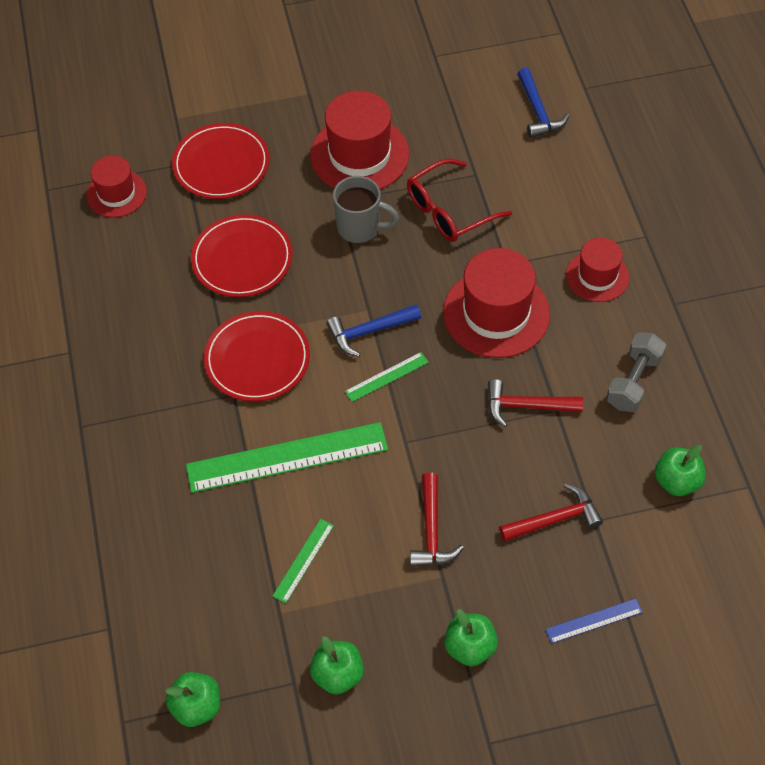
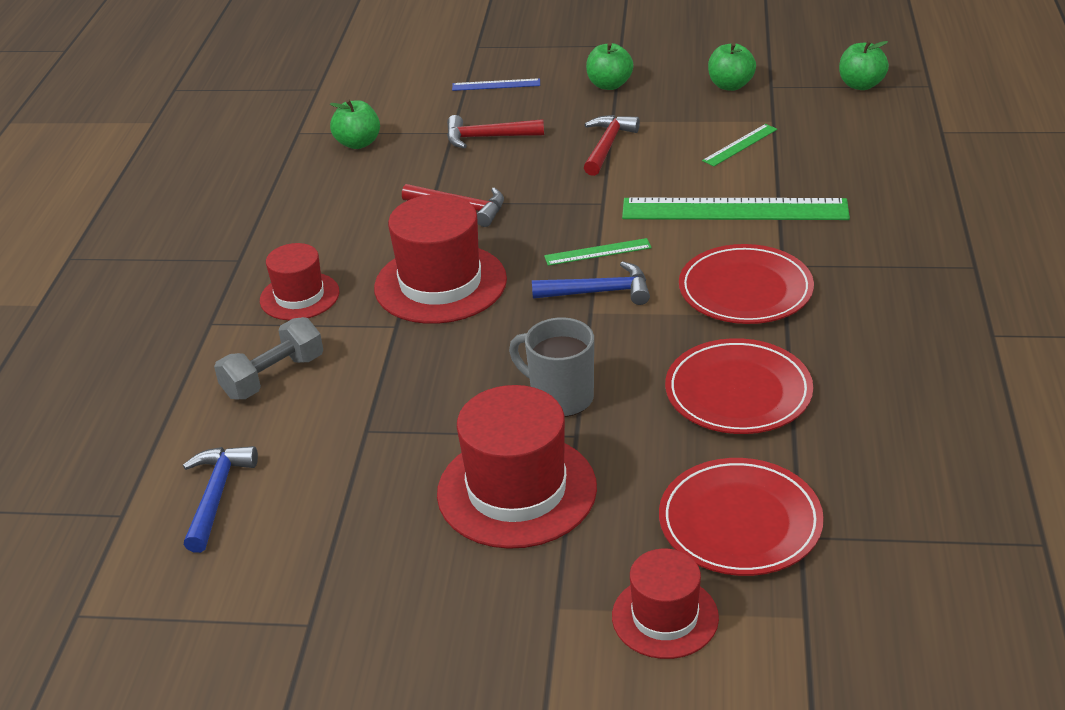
camera: 160 degrees left, 20 degrees down
red hat [86,156,147,218] -> red hat moved to [612,549,719,659]
red glasses [407,159,512,242] -> none
grey dumbbell [606,332,666,412] -> grey dumbbell moved to [214,317,323,399]

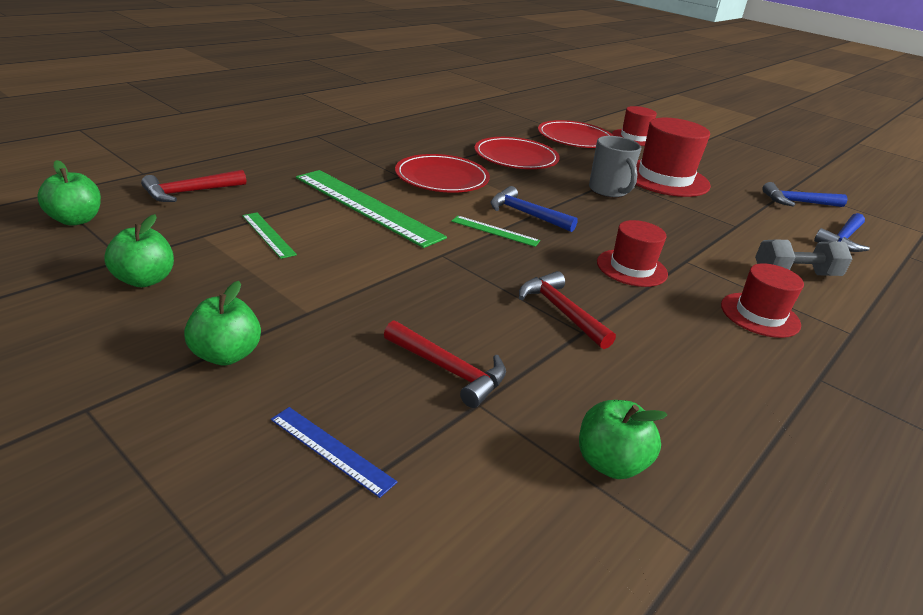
camera: 150 degrees left, 5 degrees down
red hat [374,194,507,324] -> red hat [597,220,668,287], size x0.60
red hammer [584,115,640,176] -> red hammer moved to [141,170,246,202]
green ruler [702,124,777,166] -> green ruler turned 60 degrees clockwise [242,213,297,259]
none -> blue hammer [762,182,848,207]

